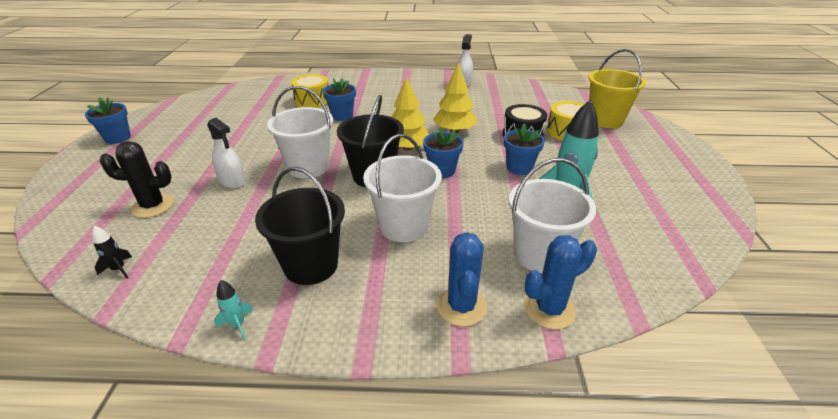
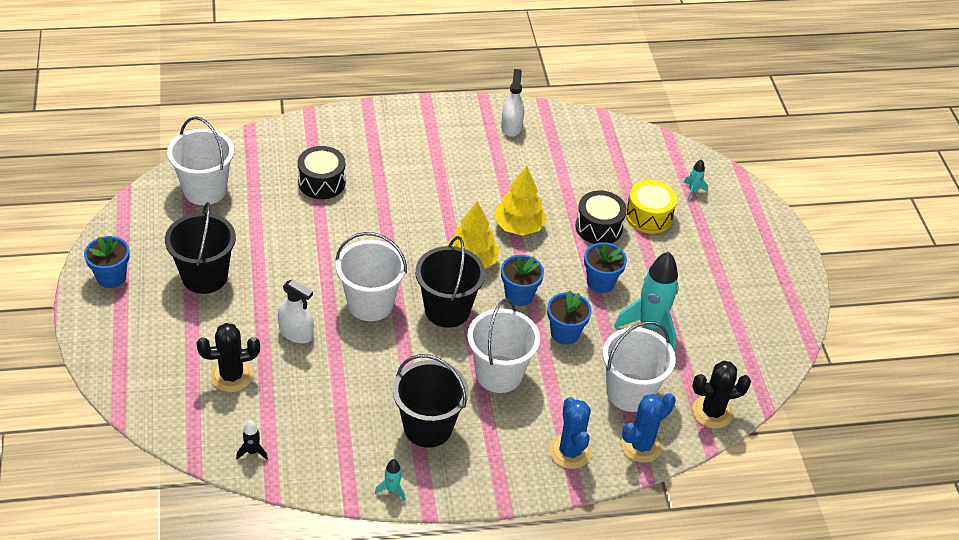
camera: 15 degrees left, 10 degrees up
yellow drum [291,74,328,108] -> black drum [298,146,346,199]
blue flower pot [323,78,356,121] -> blue flower pot moved to [547,291,592,345]
yellow bucket [588,49,646,128] -> turquoise rocket [684,159,708,200]
none -> black bucket [165,202,236,294]
none -> white bucket [167,116,234,205]
none -> black cactus [692,361,751,428]

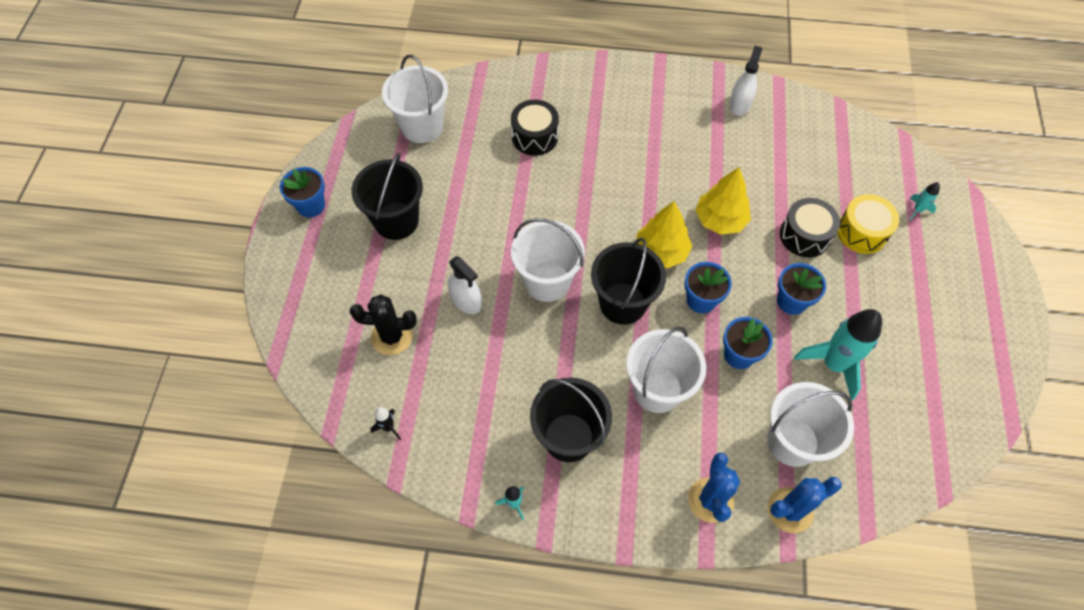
camera: 20 degrees right, 15 degrees up
black cactus [692,361,751,428] -> none

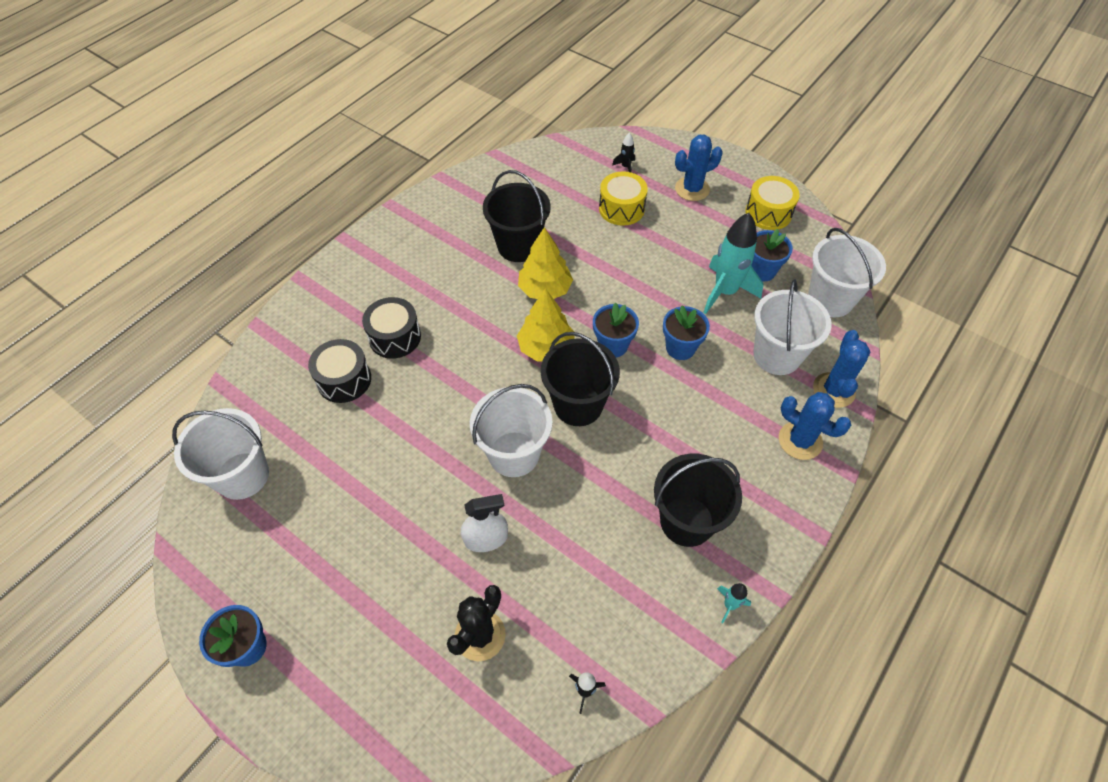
camera: 60 degrees left, 5 degrees down
black bucket [351,153,423,240] -> black bucket moved to [483,170,551,262]
white bucket [626,327,706,413] -> white bucket moved to [808,228,886,317]
white spray bottle [729,46,762,116] -> none
blue flower pot [777,263,826,315] -> blue flower pot moved to [751,229,793,281]
black drum [780,198,840,257] -> black drum moved to [362,297,421,359]
turquoise rocket [909,182,940,220] -> black rocket [612,133,635,173]
none -> blue cactus [675,135,723,201]
none -> yellow drum [745,176,800,230]

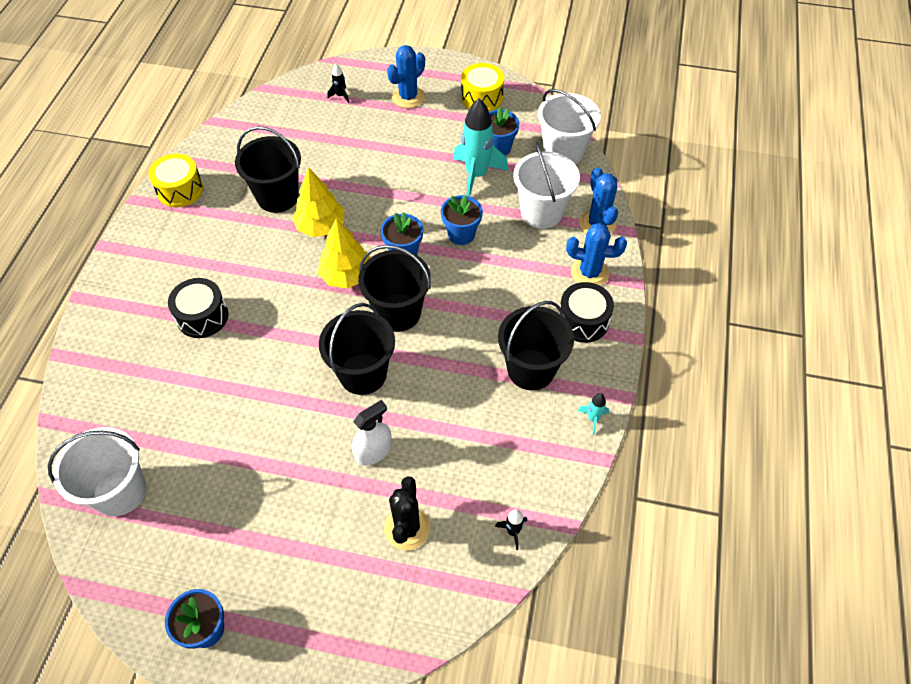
camera: 25 degrees left, 0 degrees up
black drum [308,339,371,403] -> black drum moved to [559,282,614,343]
white bucket [470,384,552,477] -> black bucket [319,303,395,395]
yellow drum [599,171,648,226] -> yellow drum moved to [148,153,204,207]

